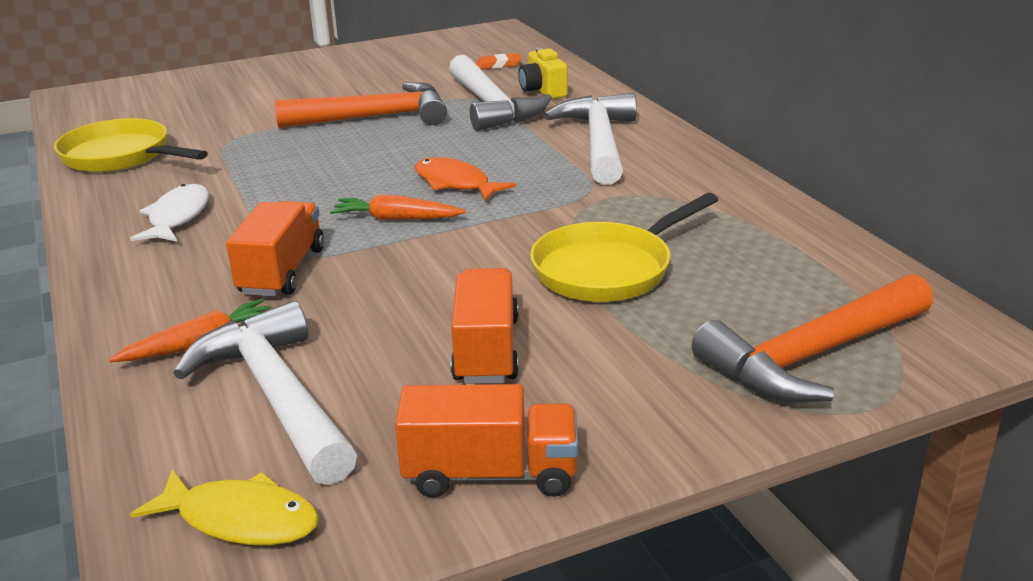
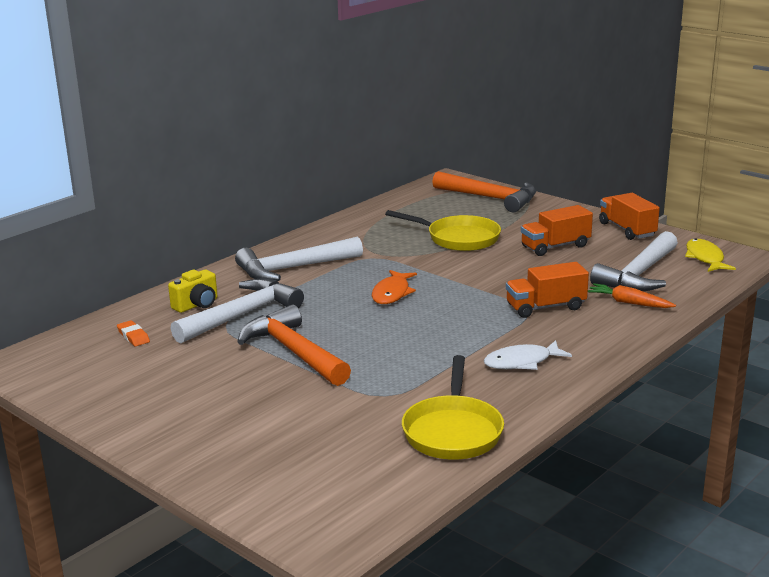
camera: 115 degrees left, 5 degrees down
orange carrot [330,195,466,220] -> none

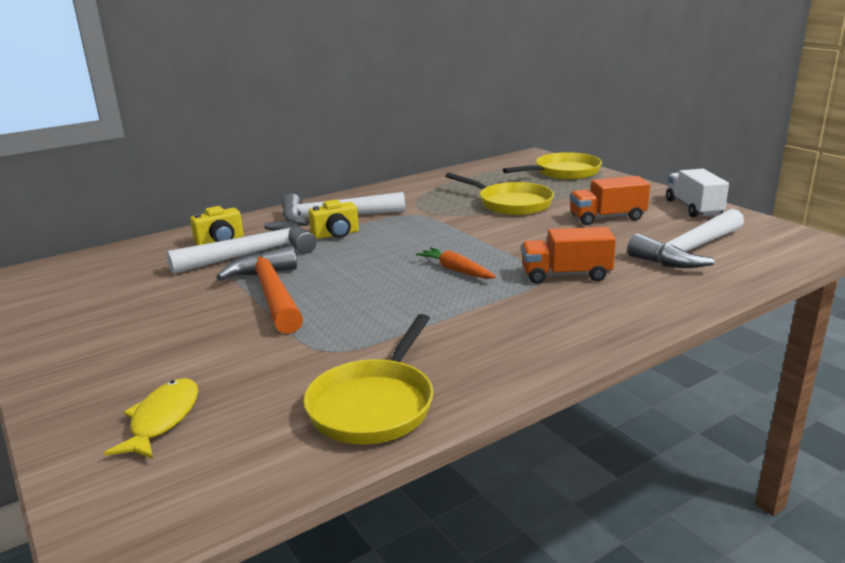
camera: 15 degrees right, 0 degrees up
orange eraser [117,320,150,346] -> none
orange fish [372,270,417,304] -> none
orange hammer [432,171,536,212] -> yellow pan [503,152,602,180]
white fish [484,340,572,370] -> none
orange carrot [588,283,676,308] -> orange carrot moved to [416,247,496,279]
orange truck [599,193,660,240] -> white truck [666,169,729,217]
yellow fish [685,239,736,272] -> yellow fish moved to [104,378,198,459]
none -> yellow camera [308,200,359,239]

